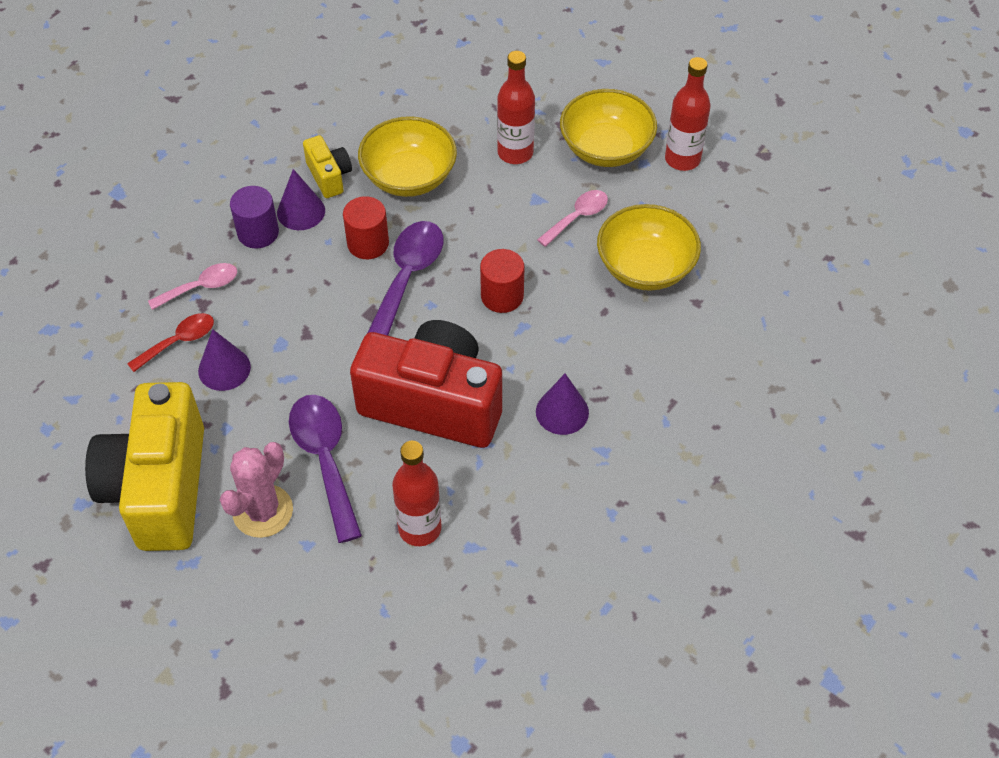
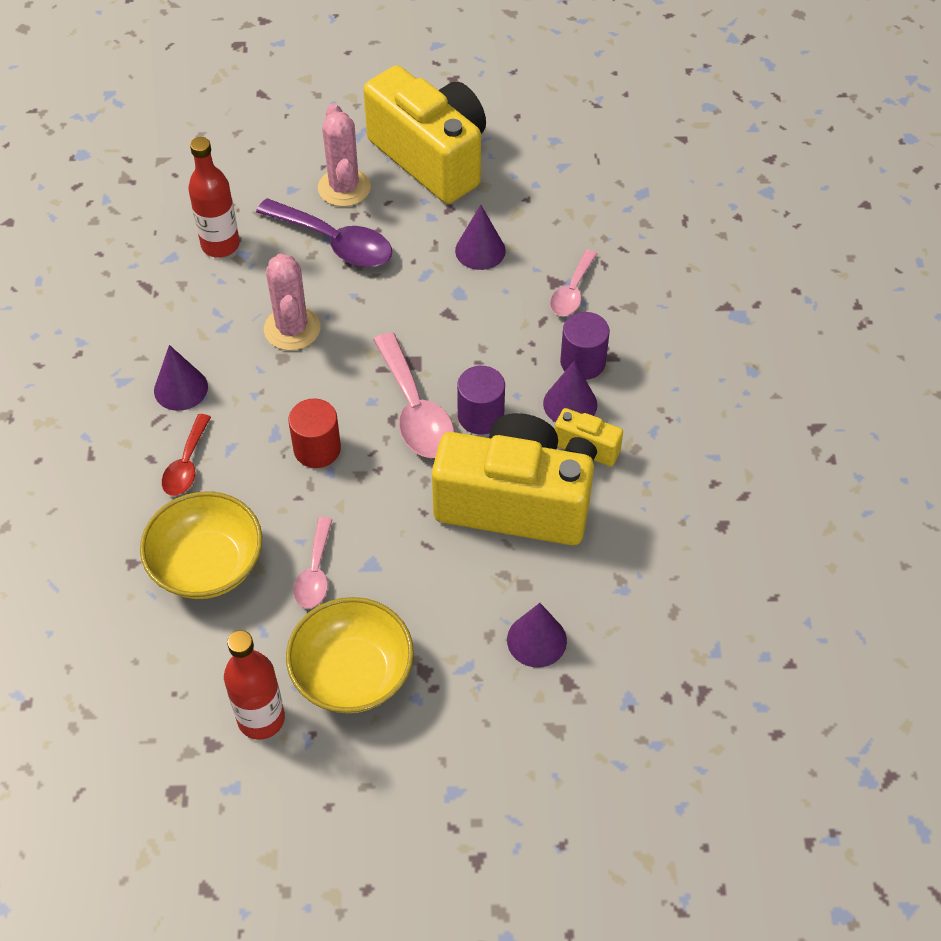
camera: 140 degrees right, 0 degrees up
red spoon [127,313,214,372] -> red spoon moved to [162,414,211,496]
red cylinder [343,196,389,259] -> purple cylinder [457,366,505,435]
red camera [350,320,502,448] -> pink cactus [264,253,321,351]
yellow bowl [358,116,457,197] -> yellow camera [432,413,594,545]
purple spoon [367,221,443,336] -> pink spoon [373,332,454,458]
red bottle [497,51,535,164] -> none
none -> purple cone [507,603,567,667]

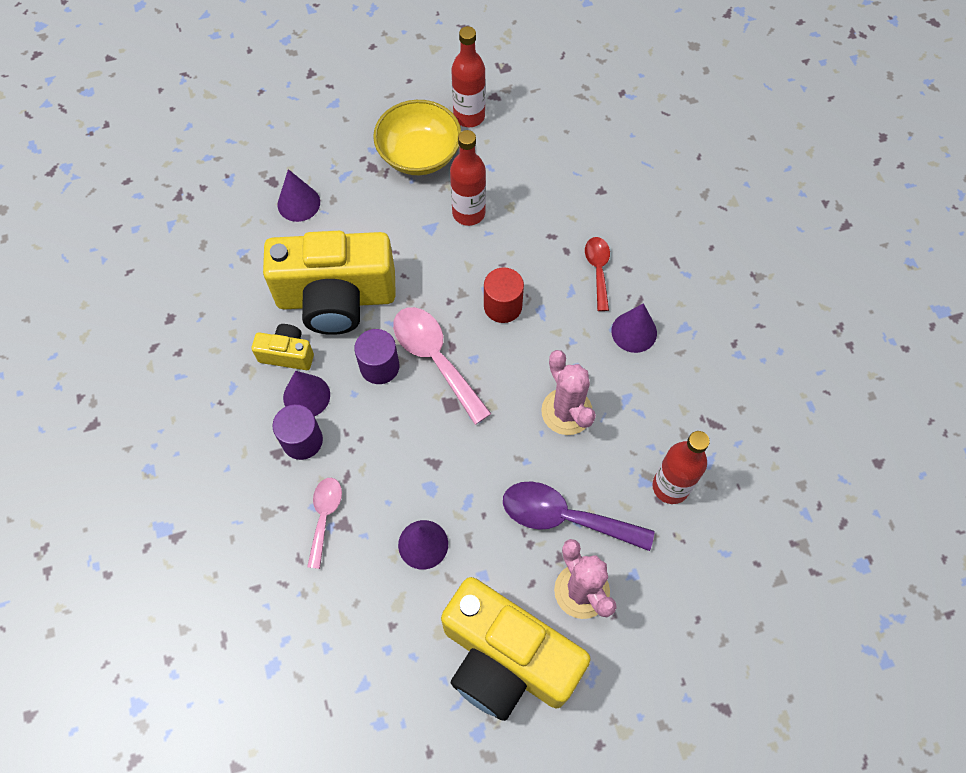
camera: 165 degrees right, 10 degrees up
yellow bowl [140,491,262,599] -> none
pink spoon [293,517,333,609] -> red bottle [450,130,486,226]

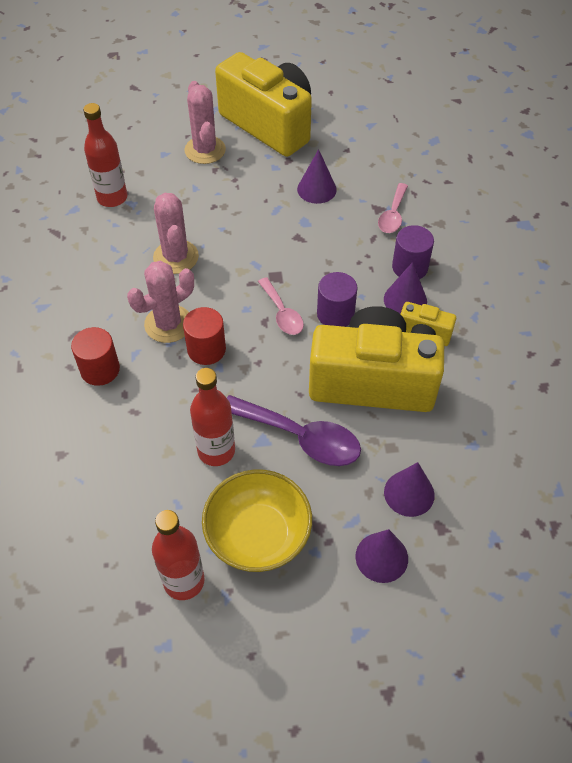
camera: 170 degrees left, 10 degrees down
pink spoon [393,307,492,425] -> pink spoon [258,277,304,335], size x0.60
purple spoon [503,481,655,551] -> purple spoon moved to [227,395,361,466]
red spoon [585,237,610,311] -> red cylinder [71,327,120,386]
purple cone [611,303,657,353] -> purple cone moved to [356,529,408,583]
none -> pink cactus [127,261,194,343]

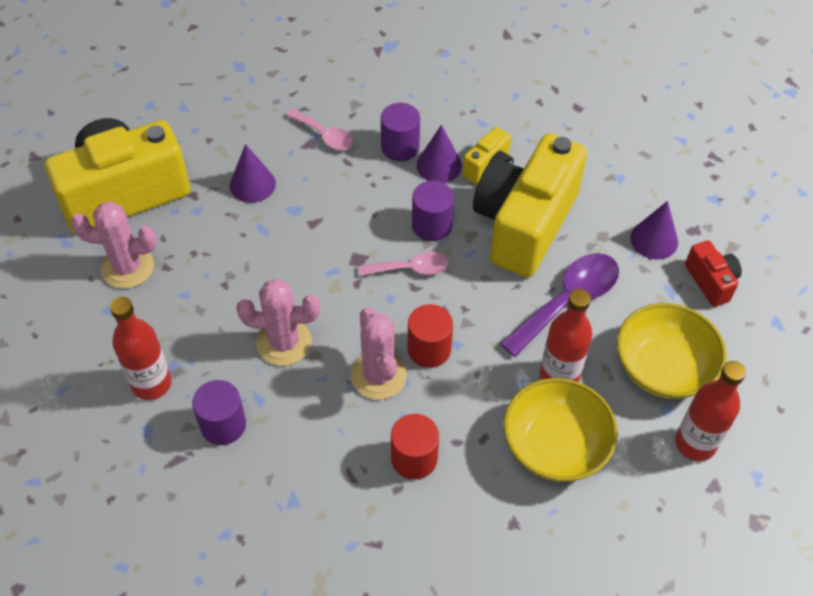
camera: 70 degrees left, 0 degrees up
purple cone [356,529,408,583] -> red camera [685,240,742,307]
none -> purple cylinder [192,380,246,445]
none -> yellow bowl [503,378,618,482]

